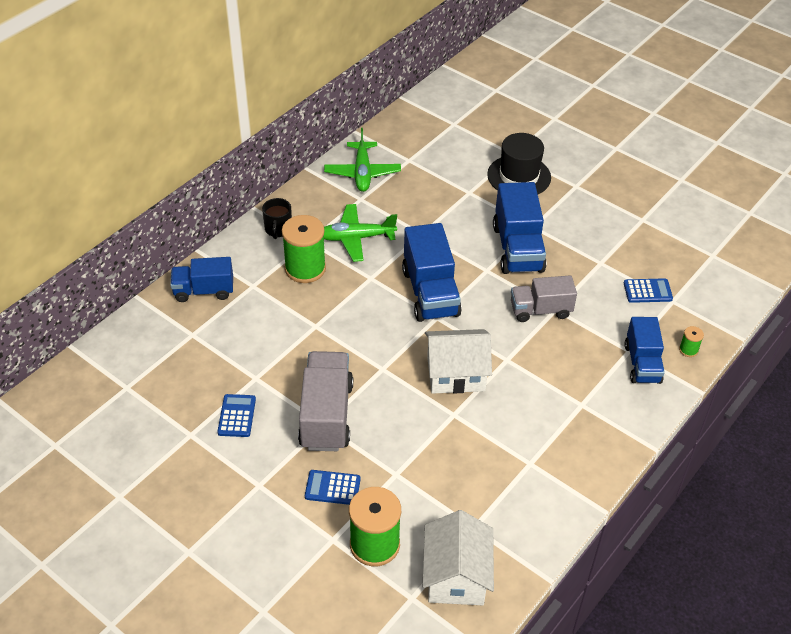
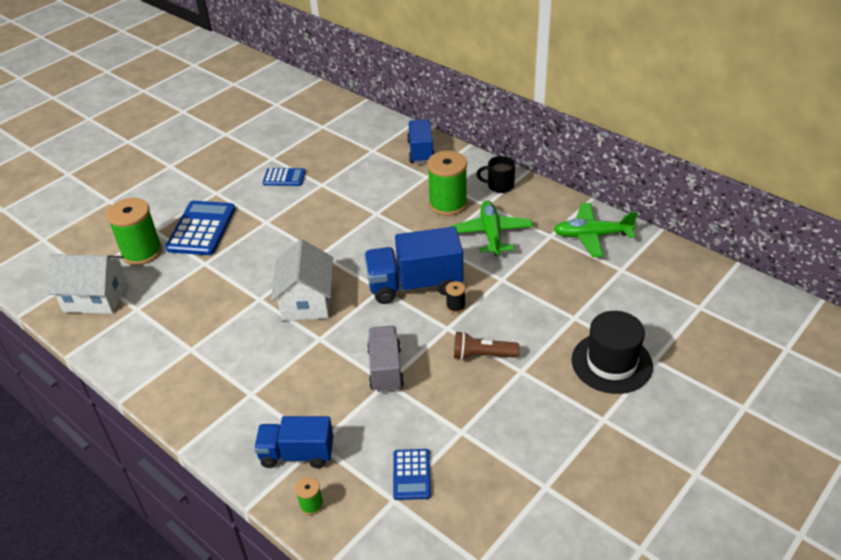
camera: 95 degrees right, 5 degrees down
grey truck [298,351,353,451] -> none
blue calculator [305,470,361,505] -> blue calculator [165,201,235,255], size x1.79
blue truck [493,182,546,274] -> brown flashlight [454,331,519,360]
none -> black spool [446,281,466,313]

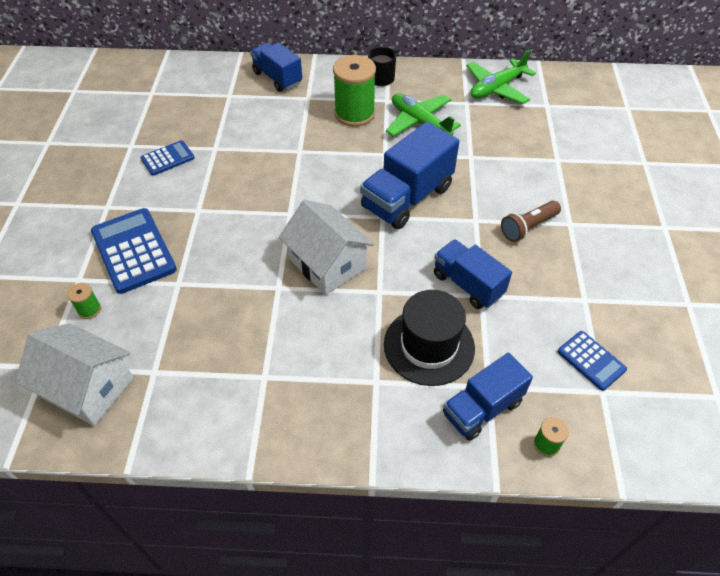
camera: 40 degrees left, 10 degrees up
white house [47,254,128,314] -> white house turned 60 degrees clockwise [15,323,133,426]
green spool [106,198,162,265] -> green spool [67,283,101,319], size x0.44
grey truck [367,326,404,392] -> blue truck [434,239,512,309]
black spool [446,281,466,313] -> none
black hat [572,311,653,394] -> black hat moved to [384,290,475,386]

